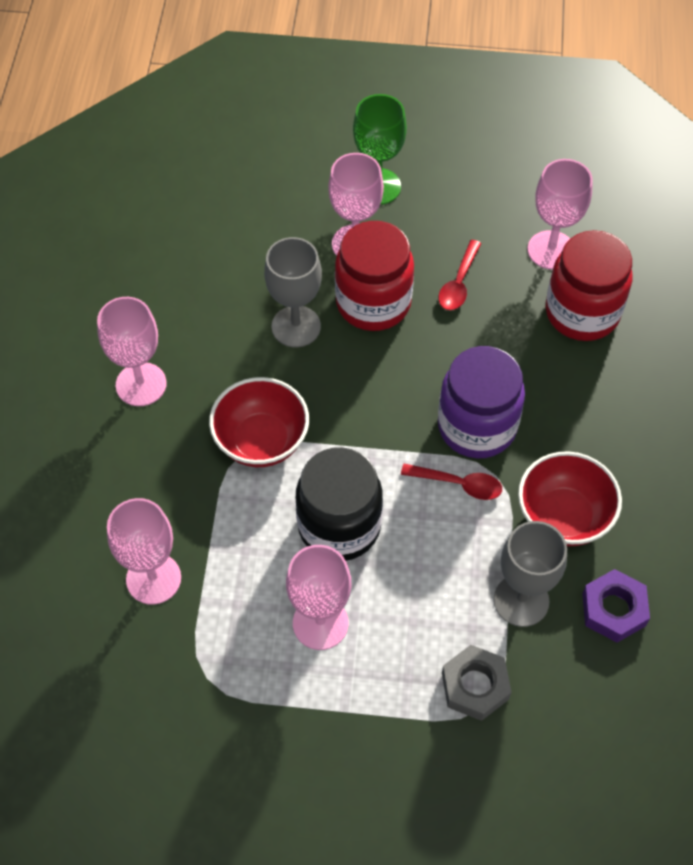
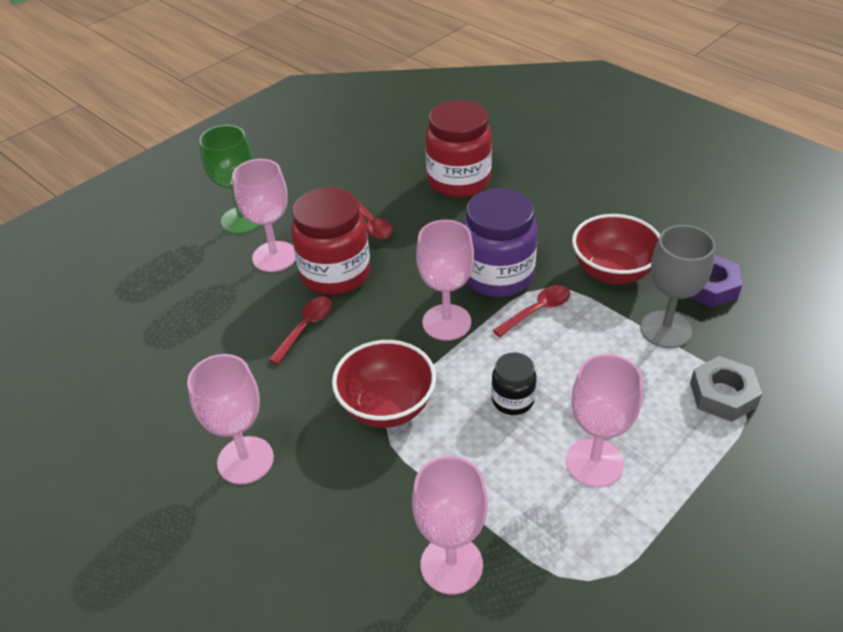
camera: 50 degrees left, 15 degrees down
grey goblet [264,237,322,347] -> red spoon [269,297,332,365]
black jar [296,447,383,561] -> black jar [491,352,537,415], size x0.52
pink goblet [528,159,593,270] -> pink goblet moved to [416,220,474,340]

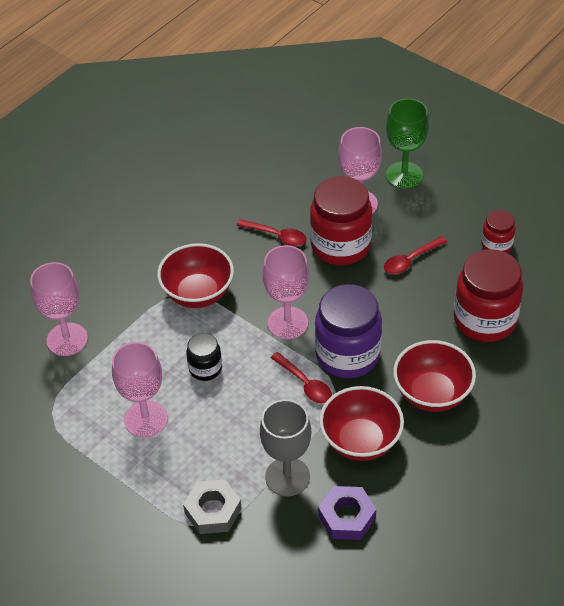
camera: 85 degrees right, 5 degrees up
pink goblet [187,354,274,484] -> none
none -> red bowl [393,340,476,412]
none -> red jar [481,210,516,253]

